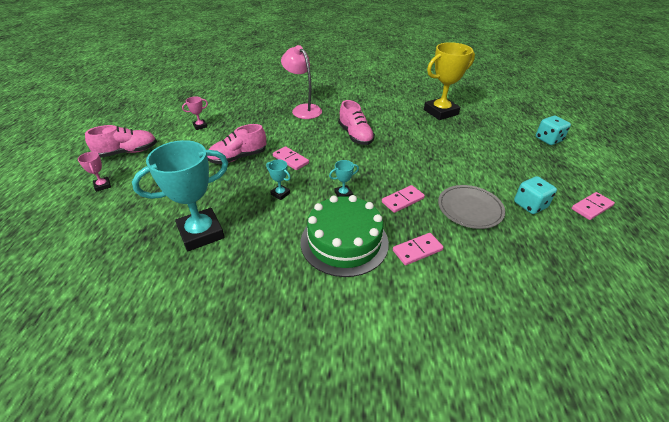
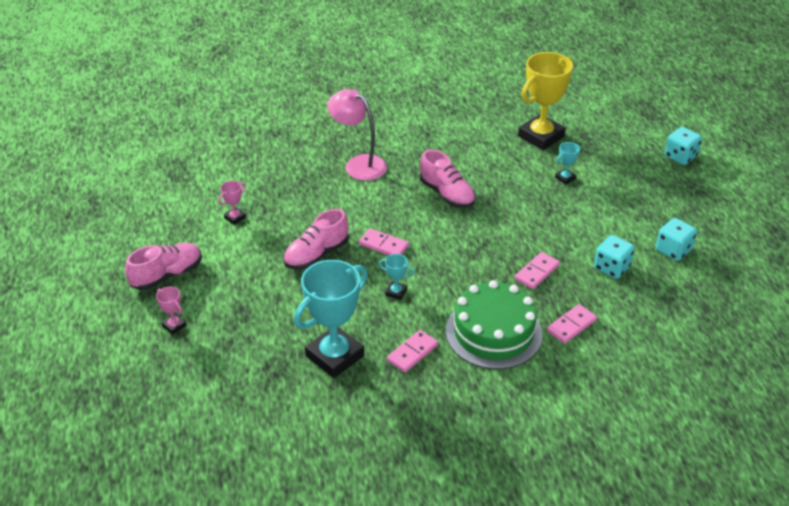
camera: 15 degrees left, 0 degrees up
turquoise trophy [329,160,359,197] -> turquoise trophy moved to [555,142,581,185]
grey plate [438,185,505,229] -> turquoise dice [594,235,635,279]
pink domino [571,192,615,220] -> pink domino moved to [387,330,438,372]

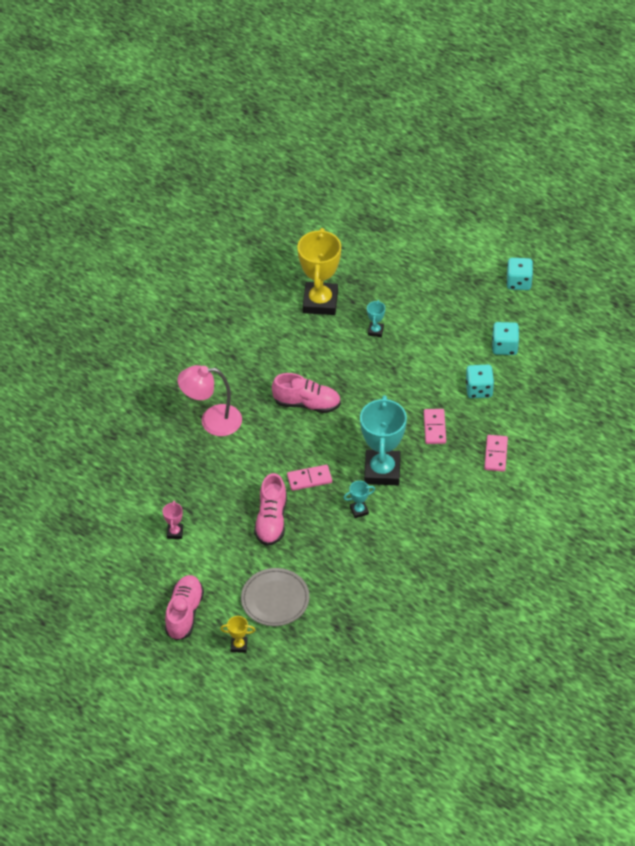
camera: 40 degrees left, 10 degrees up
pink trophy [156,287,187,335] -> yellow trophy [220,616,255,653]
turquoise trophy [294,260,368,378] -> turquoise trophy moved to [360,395,407,485]
pink domino [387,330,438,372] -> none
green cake [446,280,543,369] -> none
turquoise dice [664,127,702,165] -> turquoise dice moved to [506,258,533,290]
none -> grey plate [241,568,309,626]

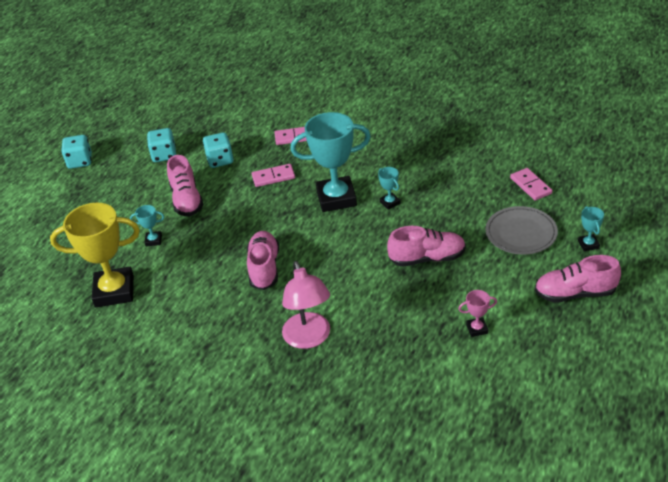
camera: 100 degrees left, 10 degrees down
yellow trophy [220,616,255,653] -> turquoise trophy [578,206,604,251]
pink domino [287,465,332,491] -> pink domino moved to [510,168,552,200]
none -> pink shoe [167,155,204,216]

